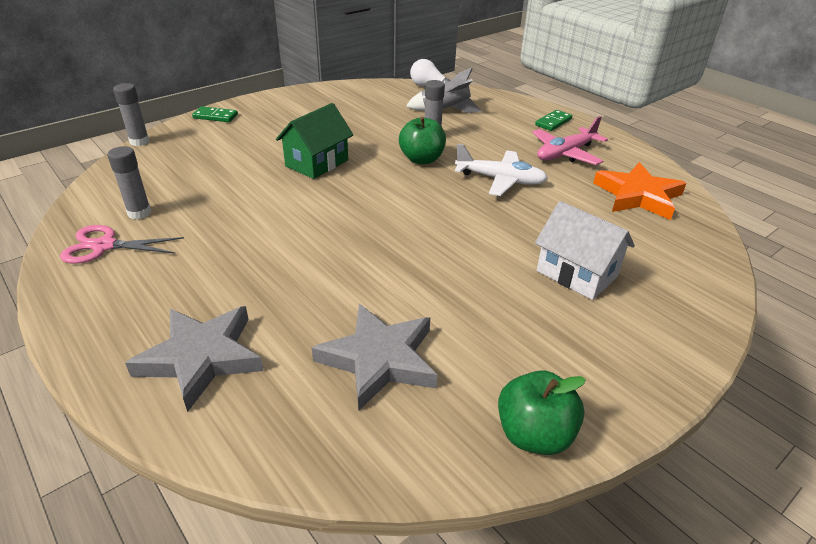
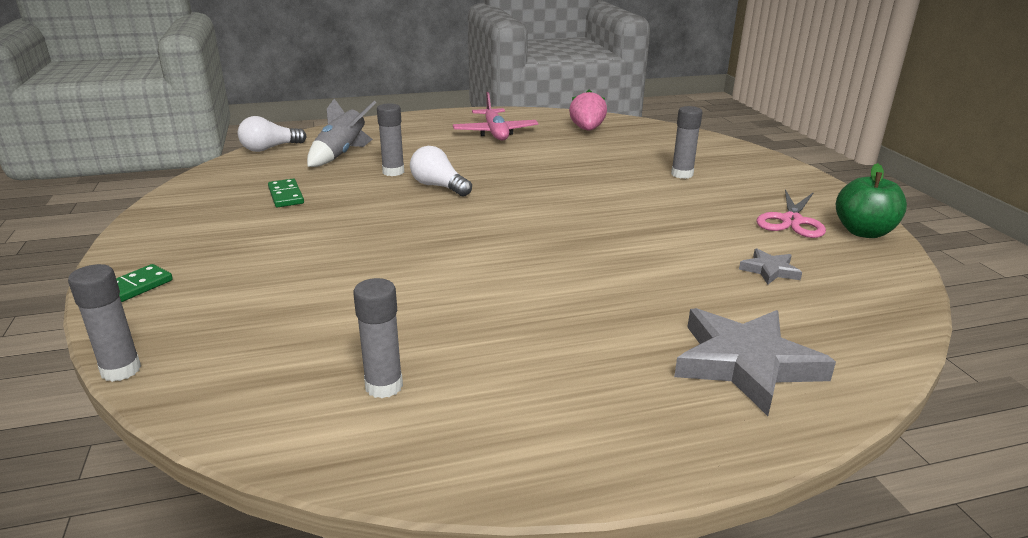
camera: 65 degrees left, 10 degrees down
pink scissors [60,225,184,264] -> pink scissors moved to [756,189,826,238]
green house [276,103,353,179] -> none
grey star [312,304,437,411] -> grey star [739,248,802,285], size x0.48
green apple [399,117,446,164] -> white light bulb [410,146,472,197]
white plane [455,144,548,196] -> none
green domino [535,110,572,131] -> green domino moved to [268,179,304,207]
white house [535,201,635,300] -> grey glue stick [671,106,703,179]
orange star [593,162,686,220] -> pink strawberry [569,89,607,131]

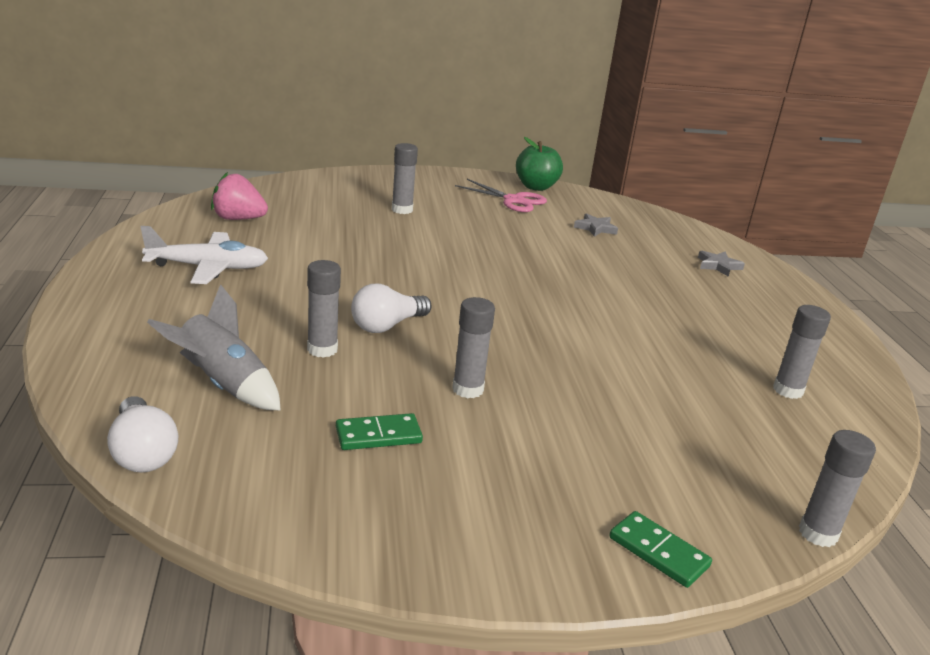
camera: 85 degrees left, 0 degrees up
pink plane [453,92,538,141] -> white plane [141,226,268,284]
grey star [674,308,836,416] -> grey star [698,251,745,277], size x0.48
none -> grey glue stick [452,297,495,398]

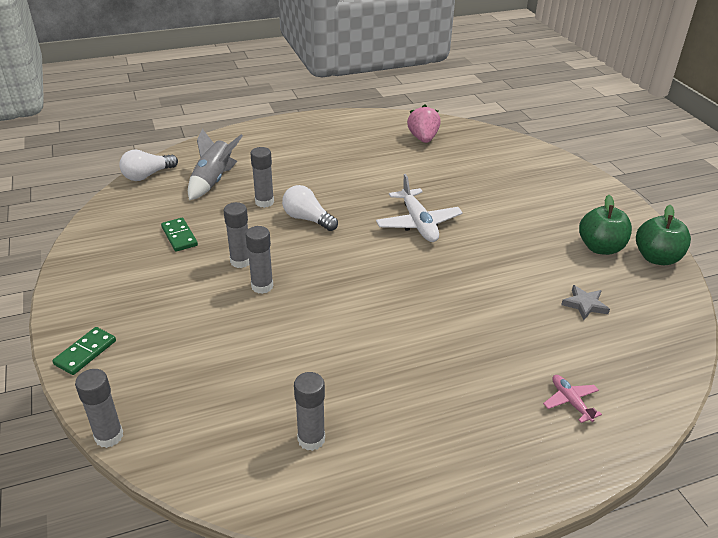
camera: 80 degrees right, 10 degrees up
white plane [141,226,268,284] -> white plane moved to [376,174,463,242]
grey glue stick [392,143,418,214] -> grey glue stick moved to [245,226,273,294]
pink scissors [455,179,547,212] -> green apple [579,195,632,255]
grey star [698,251,745,277] -> pink plane [543,375,602,423]

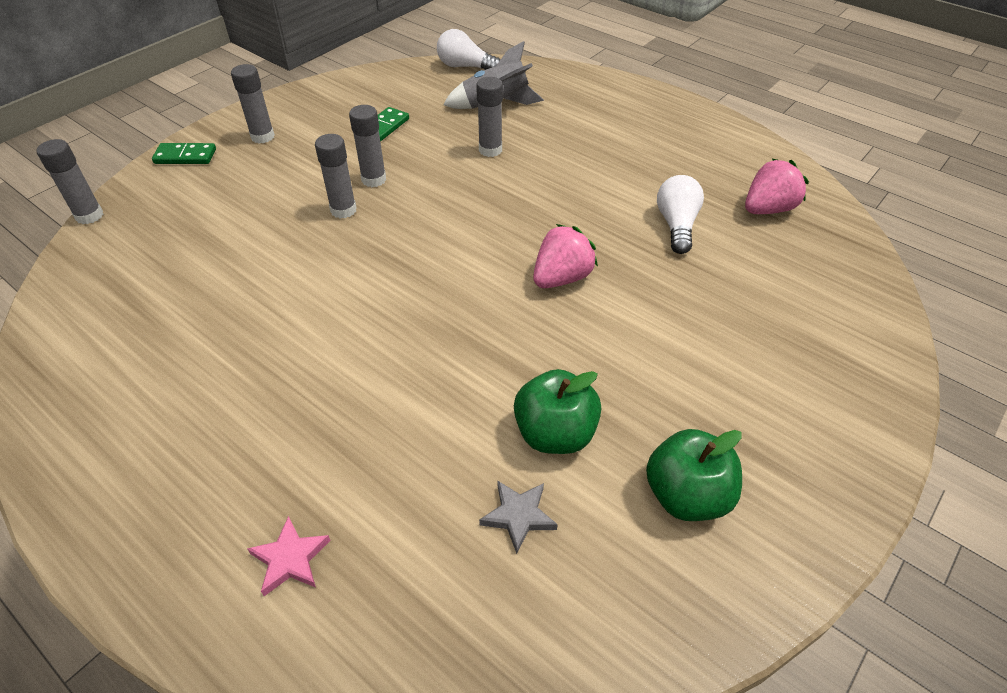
camera: 60 degrees right, 10 degrees up
white light bulb [282,185,338,231] -> white light bulb moved to [657,175,704,254]
grey glue stick [294,372,325,451] -> grey glue stick moved to [231,64,275,143]
white plane [376,174,463,242] -> pink strawberry [533,224,598,288]
pink plane [543,375,602,423] -> pink star [247,516,331,596]
green apple [636,205,691,265] -> green apple moved to [514,369,601,454]

